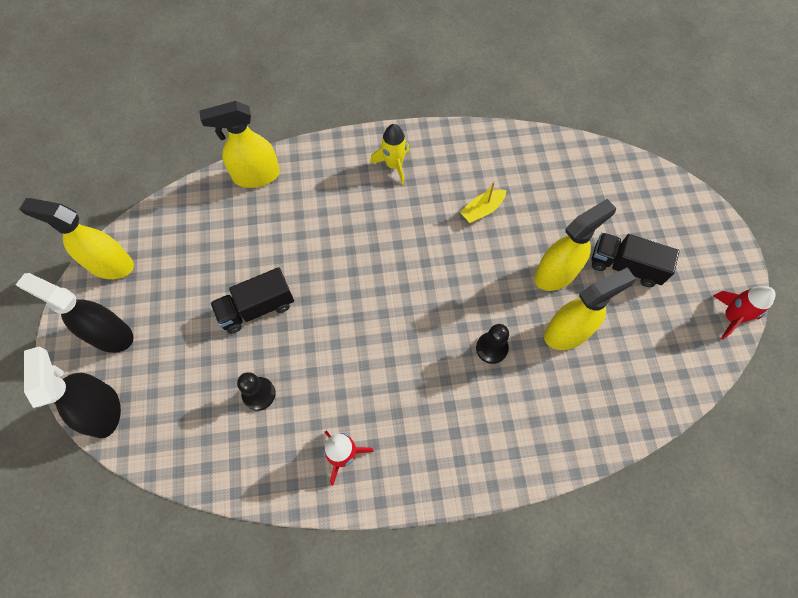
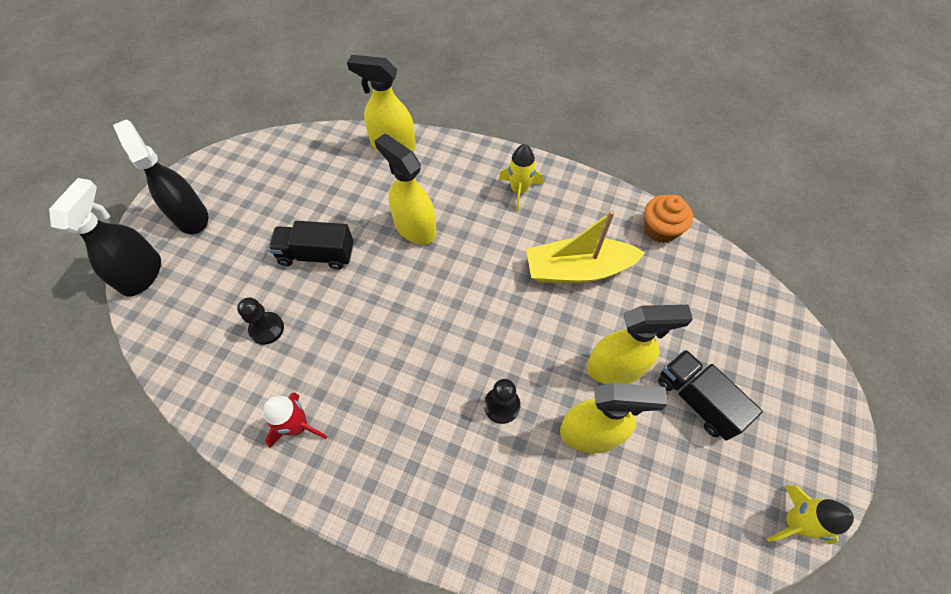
camera: 30 degrees right, 5 degrees down
yellow spray bottle [19,198,134,279] -> yellow spray bottle moved to [374,134,436,245]
yellow boat [460,182,506,223] -> yellow boat [526,210,645,283], size x1.95
red rocket [713,286,776,340] -> yellow rocket [767,485,854,544]
none -> orange cupcake [644,195,693,243]

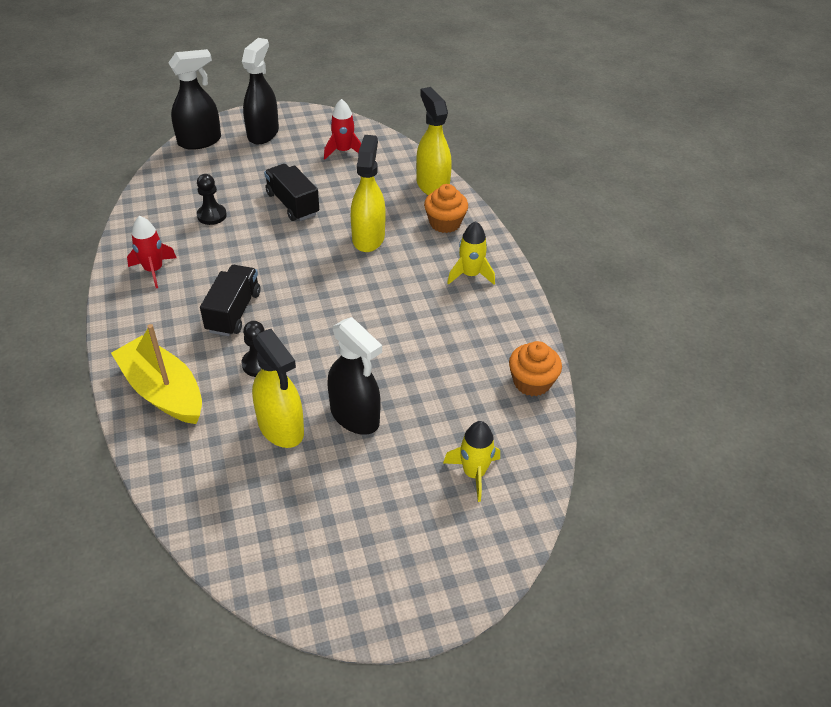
camera: 50 degrees right, 15 degrees down
yellow boat [526,210,645,283] -> yellow boat moved to [111,324,202,424]
yellow spray bottle [587,305,693,384] -> black spray bottle [327,317,382,435]
black truck [658,349,763,441] -> black truck moved to [200,265,260,336]
yellow rocket [767,485,854,544] -> yellow rocket moved to [443,421,500,502]
none -> red rocket [324,99,361,159]
none -> orange cupcake [424,184,468,233]

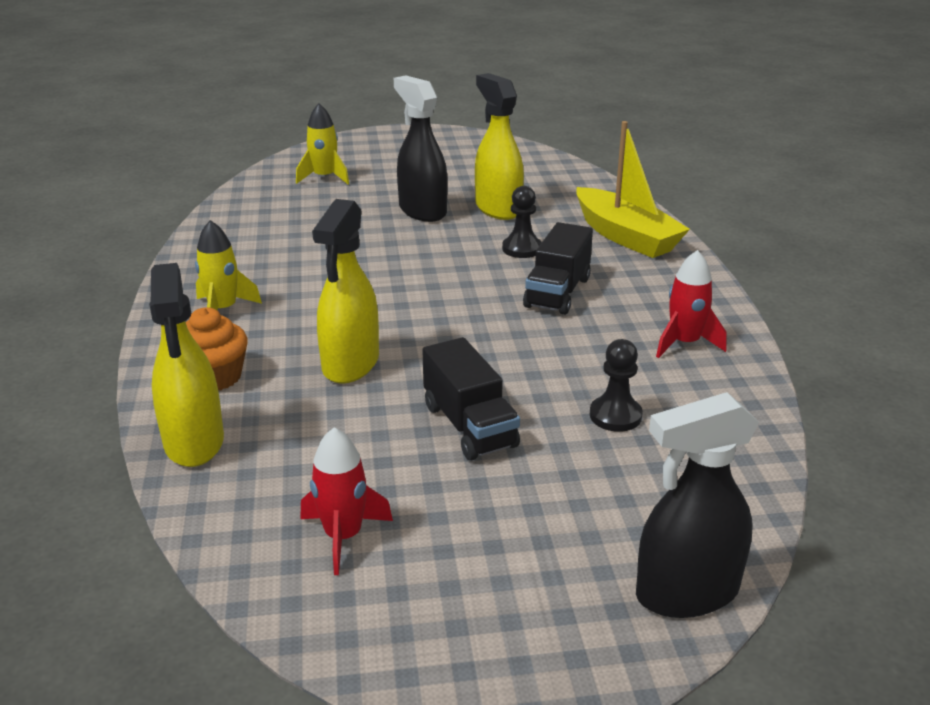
camera: 170 degrees left, 15 degrees down
black spray bottle [242,38,279,144] -> none
orange cupcake [509,341,562,396] -> none

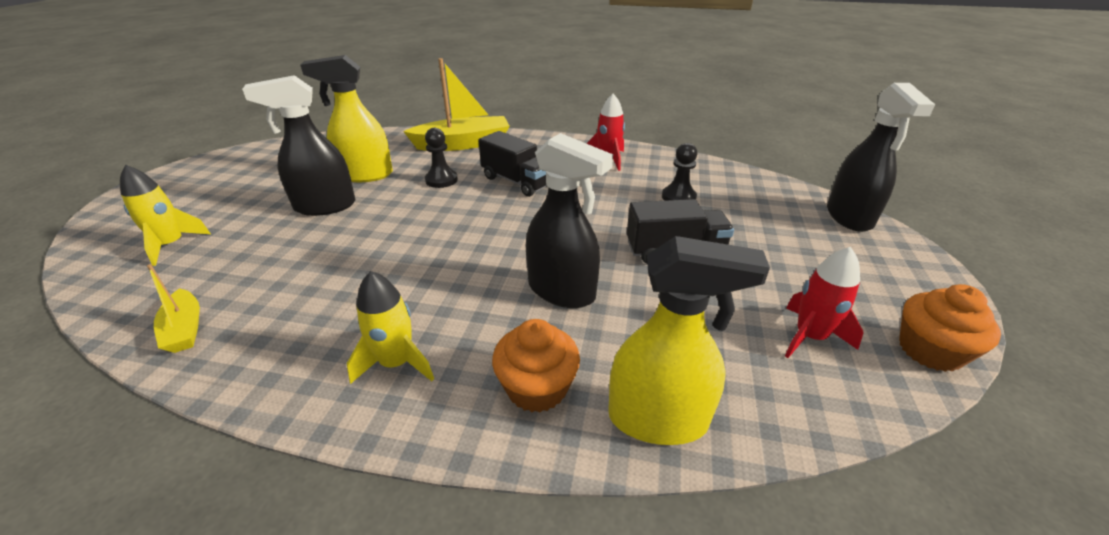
camera: 70 degrees left, 5 degrees up
yellow spray bottle [312,199,379,384] -> black spray bottle [526,133,613,308]
none -> yellow boat [147,264,200,353]
none -> orange cupcake [899,284,1001,372]

